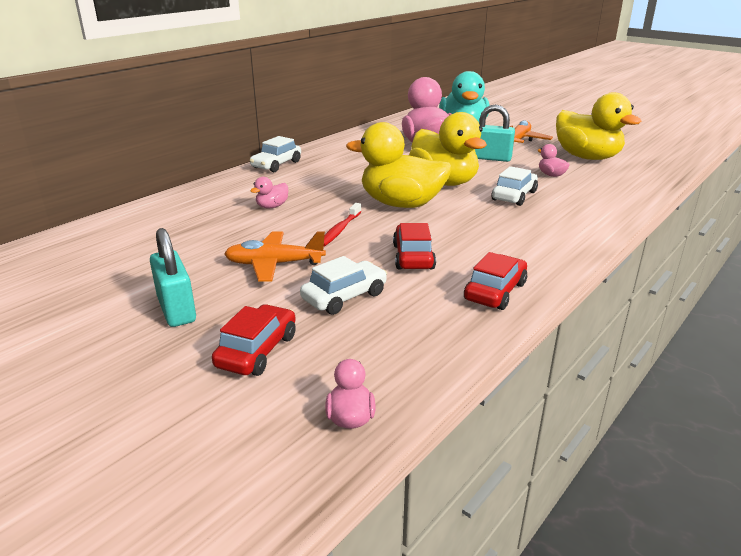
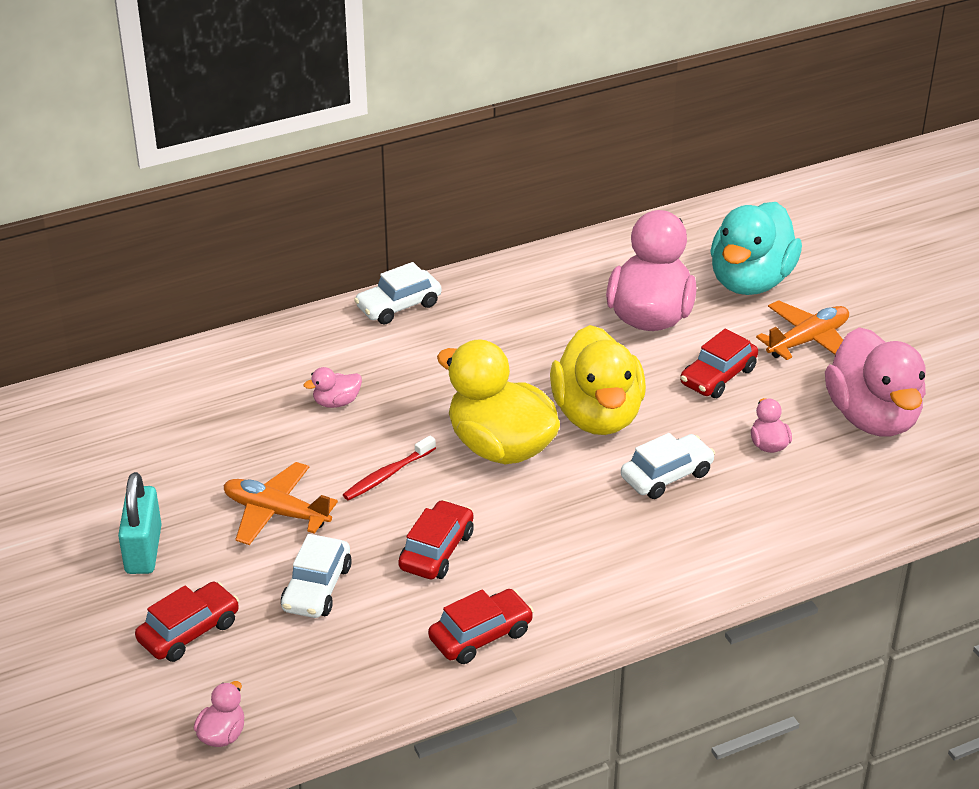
camera: 25 degrees right, 10 degrees up
white car [300,256,387,315] -> white car turned 120 degrees clockwise [281,534,352,618]
turquoise padlock [475,105,515,162] -> red car [680,329,758,398]
yellow duck [556,92,641,160] -> pink duck [825,327,926,437]

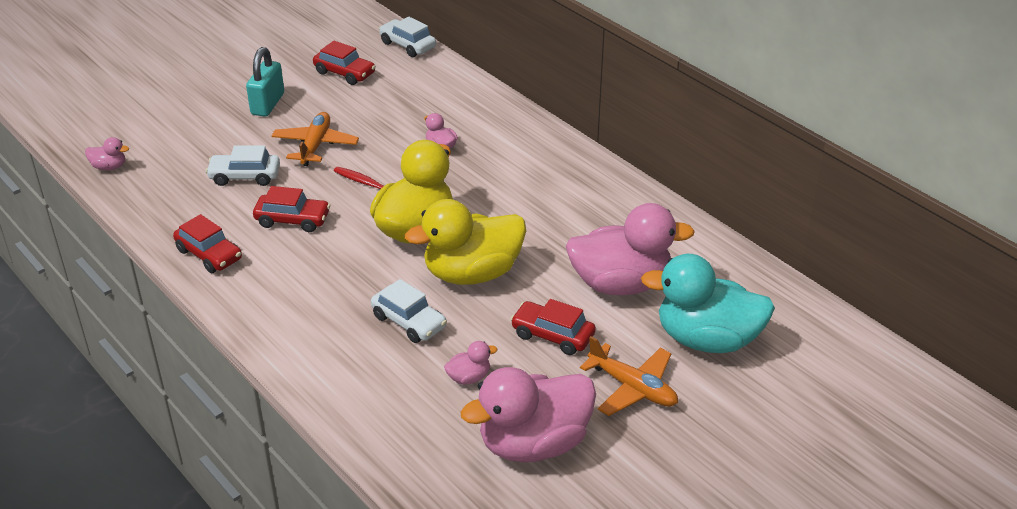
camera: 75 degrees right, 0 degrees up
turquoise padlock [118,472,162,574] -> turquoise padlock turned 60 degrees counterclockwise [246,47,284,117]
red car [135,582,239,662] -> red car moved to [313,41,376,85]
white car [354,262,442,325] -> white car moved to [379,17,436,57]

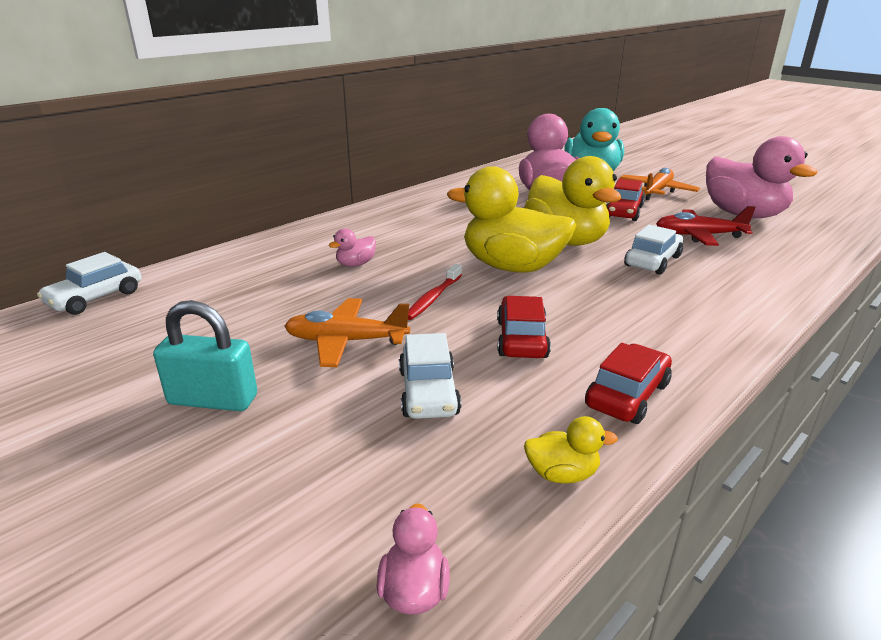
camera: 95 degrees left, 10 degrees down
red car [313,41,376,85] -> none
pink duck [444,341,497,385] -> red plane [656,206,756,246]
none -> yellow duck [524,416,618,484]

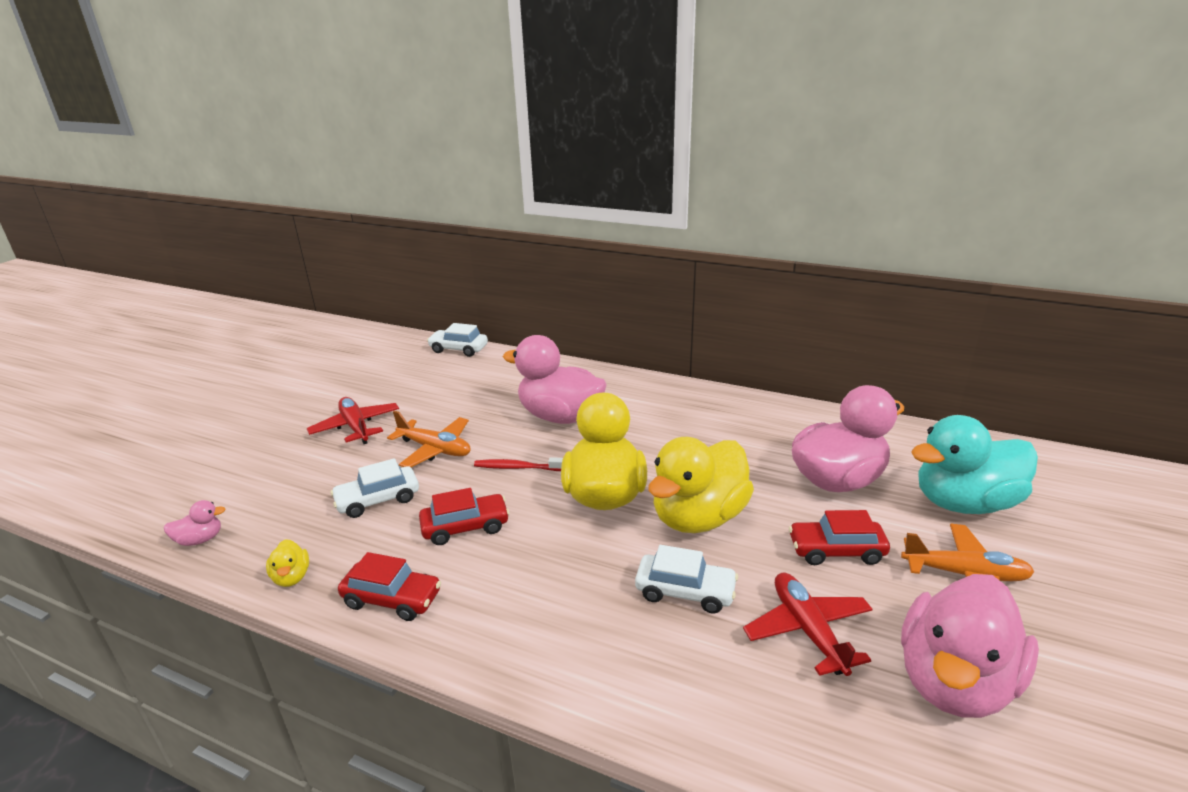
camera: 70 degrees right, 0 degrees up
turquoise padlock [153,300,257,411] -> red plane [307,397,399,444]
orange plane [285,298,410,367] -> orange plane turned 135 degrees clockwise [387,411,471,467]
pink duck [329,228,376,267] -> pink duck [503,335,607,424], size x2.41

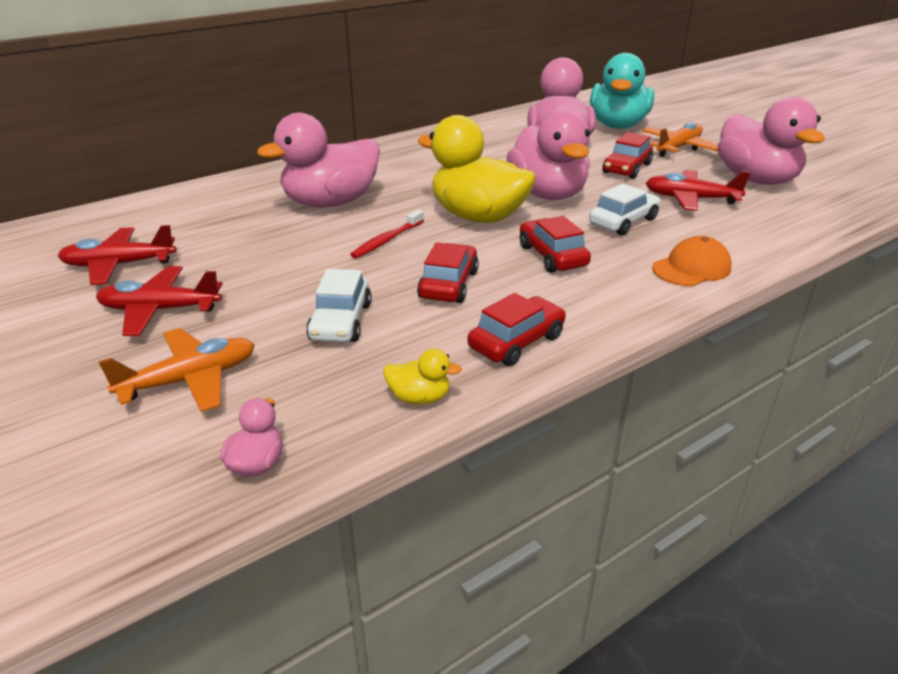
camera: 60 degrees left, 5 degrees up
orange plane [387,411,471,467] -> orange plane moved to [98,328,255,412]
white car [427,323,488,357] -> none
yellow duck [648,437,754,533] -> pink duck [507,109,590,200]
none -> red plane [58,225,176,285]
none -> red car [520,216,591,273]
none -> orange cap [652,236,732,286]

